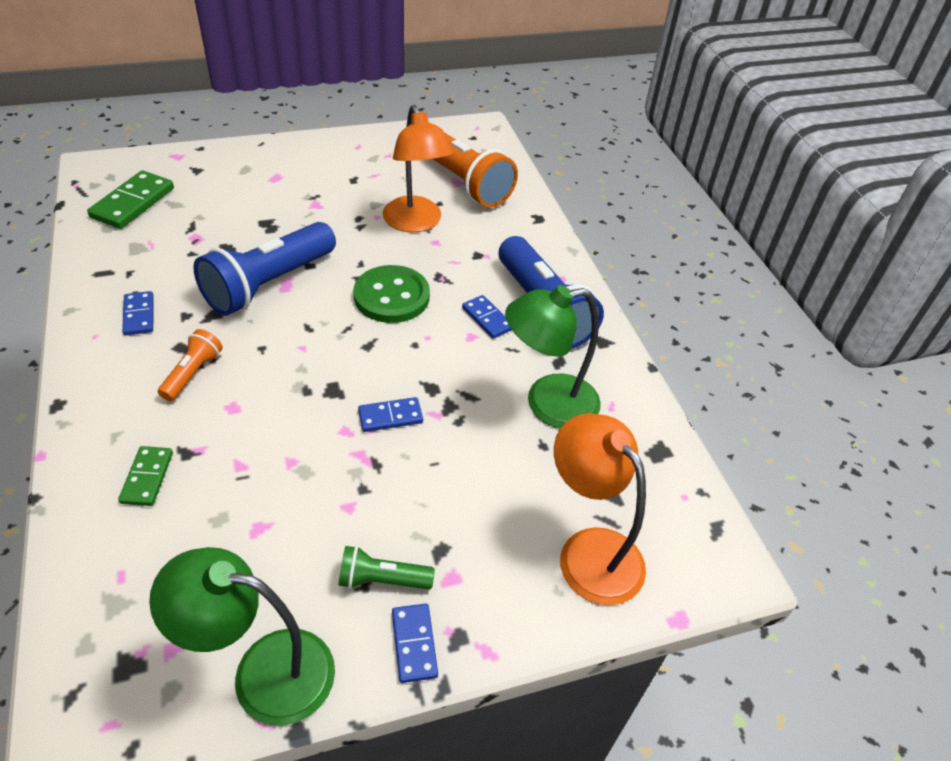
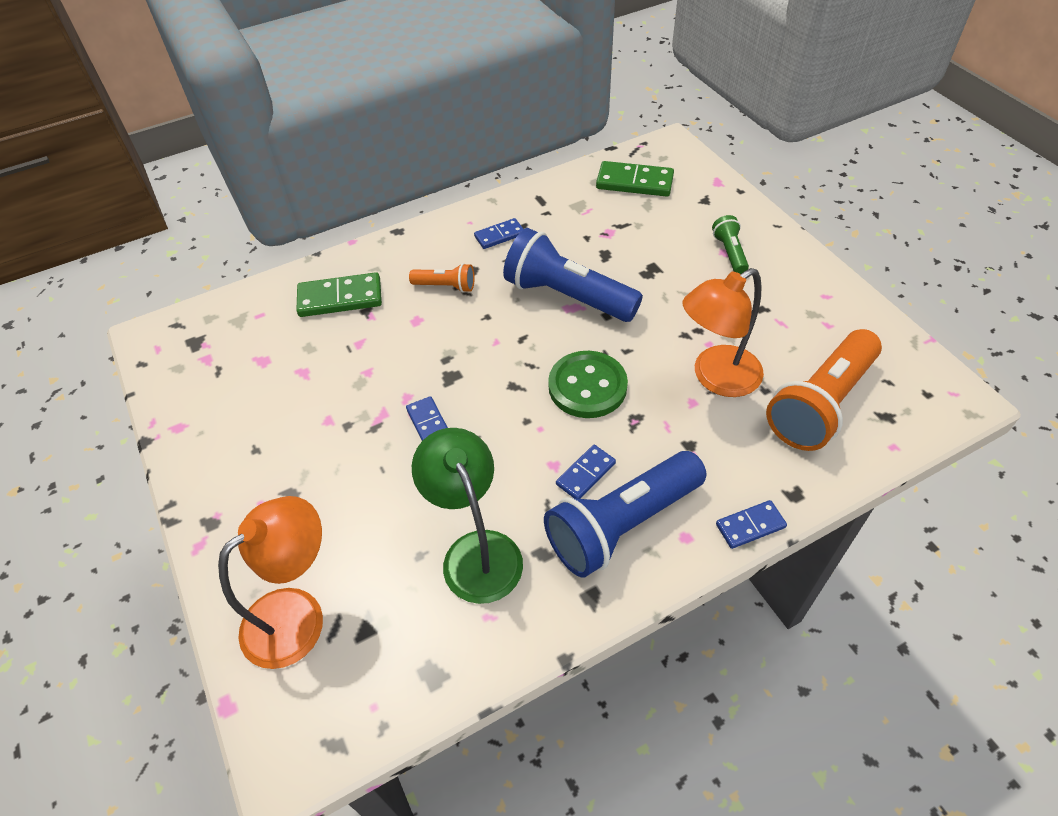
camera: 85 degrees right, 5 degrees up
green domino [118,446,173,506] -> green domino [296,272,382,317], size x1.67
green lamp [149,547,335,726] -> none
green flashlight [339,546,435,589] -> green flashlight moved to [712,215,749,274]
blue domino [392,604,438,683] -> blue domino moved to [716,500,787,549]

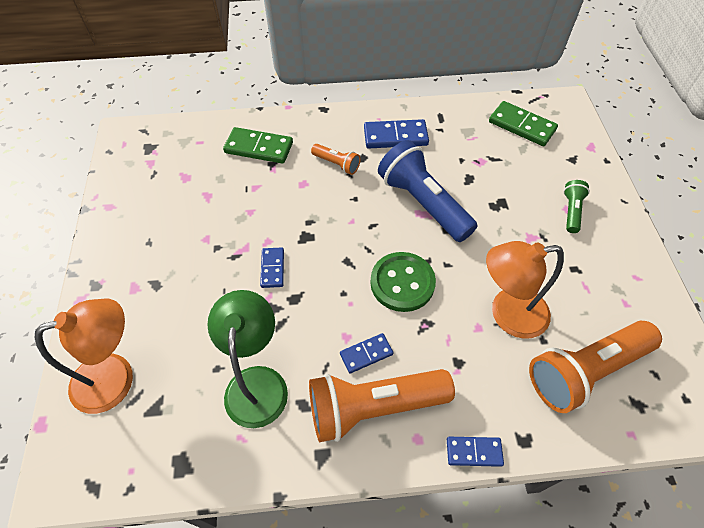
camera: 20 degrees right, 5 degrees up
blue domino [474,218,523,249] -> blue domino [364,119,429,149], size x1.67
blue flashlight [544,451,706,578] -> orange flashlight [309,369,455,442]

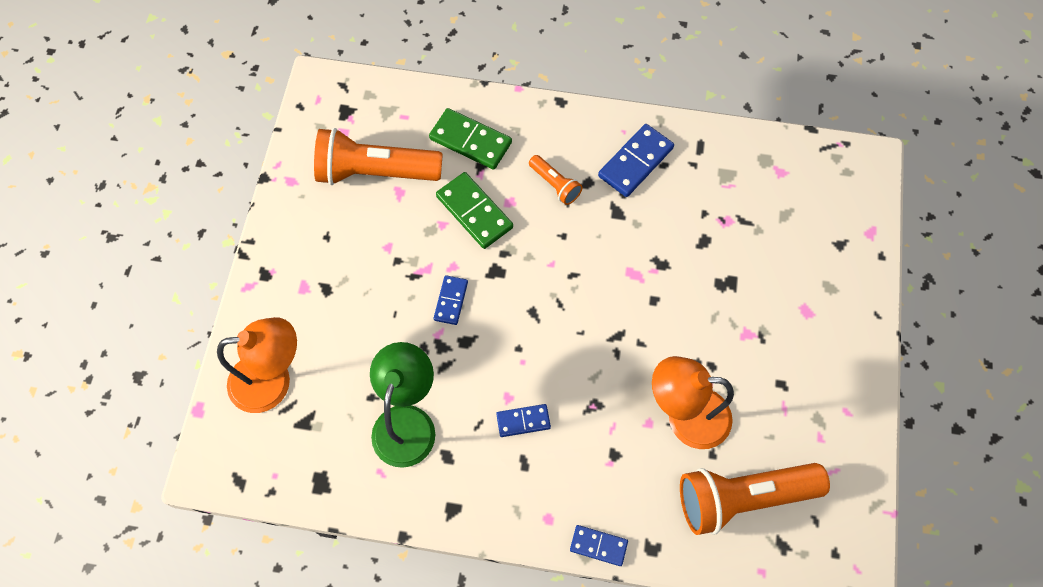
camera: 15 degrees right, 10 degrees up
orange flashlight [309,369,455,442] -> orange flashlight moved to [314,128,443,185]
blue domino [364,119,429,149] -> blue domino turned 60 degrees counterclockwise [598,124,674,197]
green button [370,252,436,312] -> none
blue flashlight [378,140,477,242] -> none
green domino [489,101,558,146] -> green domino moved to [436,172,513,249]
green flashlight [564,180,590,233] -> none

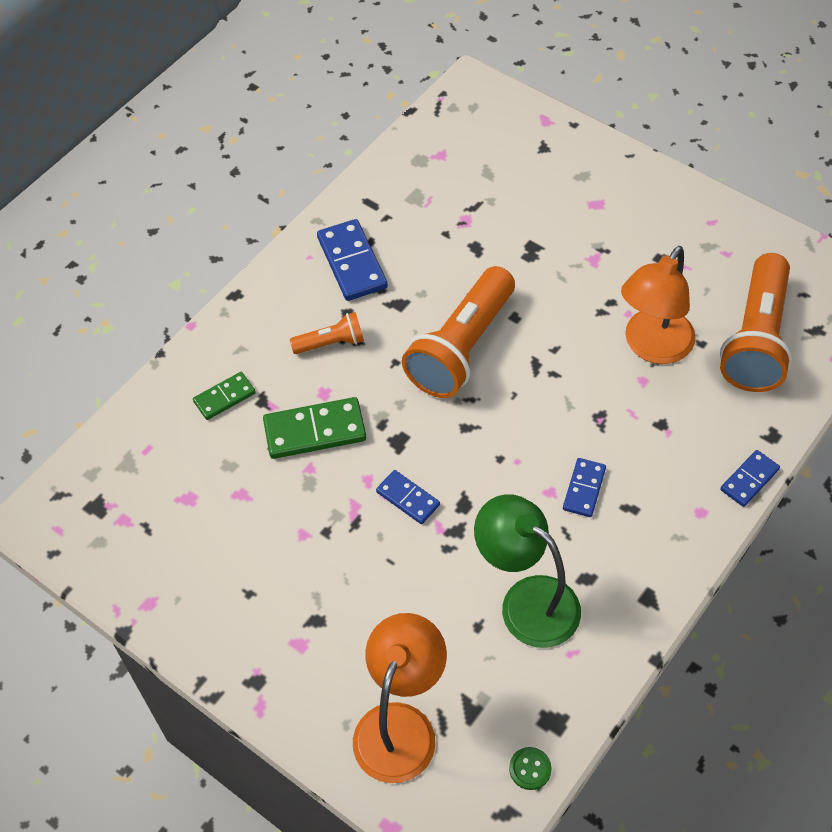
camera: 60 degrees left, 10 degrees down
orange flashlight [314,128,443,185] -> orange flashlight moved to [402,266,515,398]
green domino [429,108,512,170] -> green domino [193,372,256,420], size x0.60
none -> green button [509,747,552,790]

